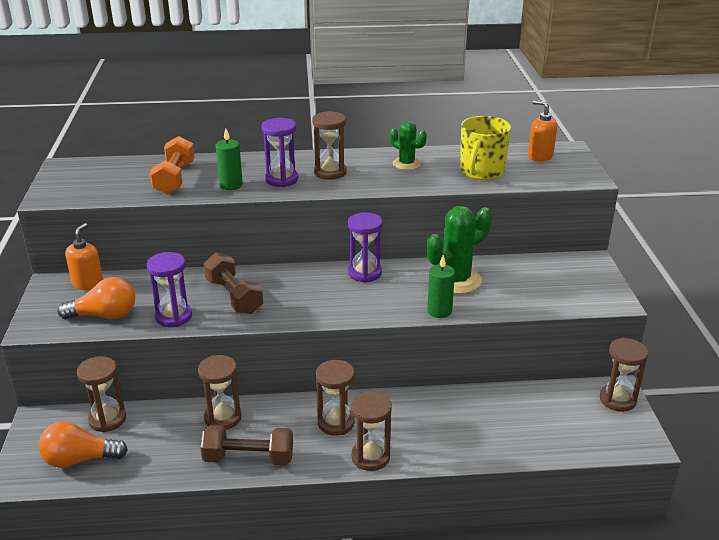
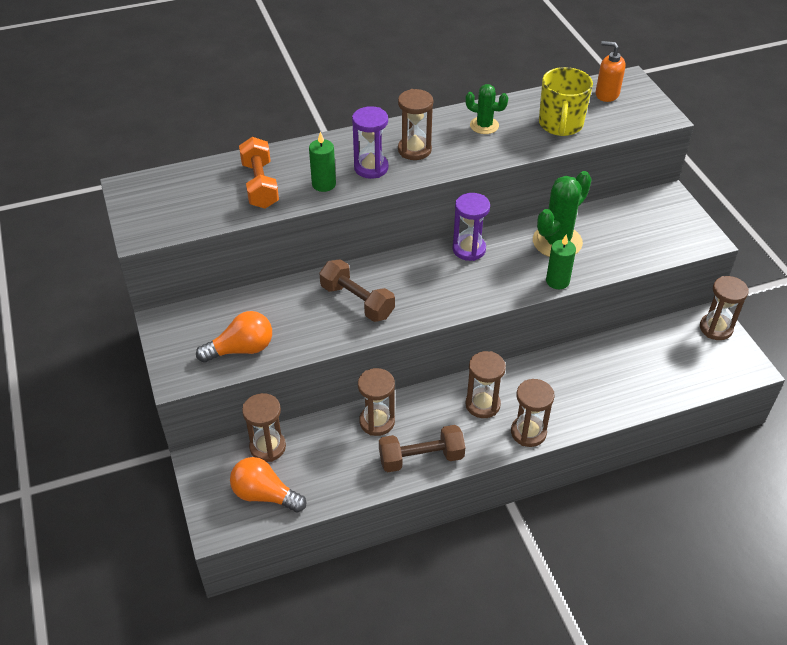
camera: 15 degrees left, 15 degrees up
orange light bulb [39,421,128,468] -> orange light bulb turned 45 degrees clockwise [230,457,306,513]
orange soap dispenser [65,223,103,290] -> none
purple hourglass [147,252,192,327] -> none

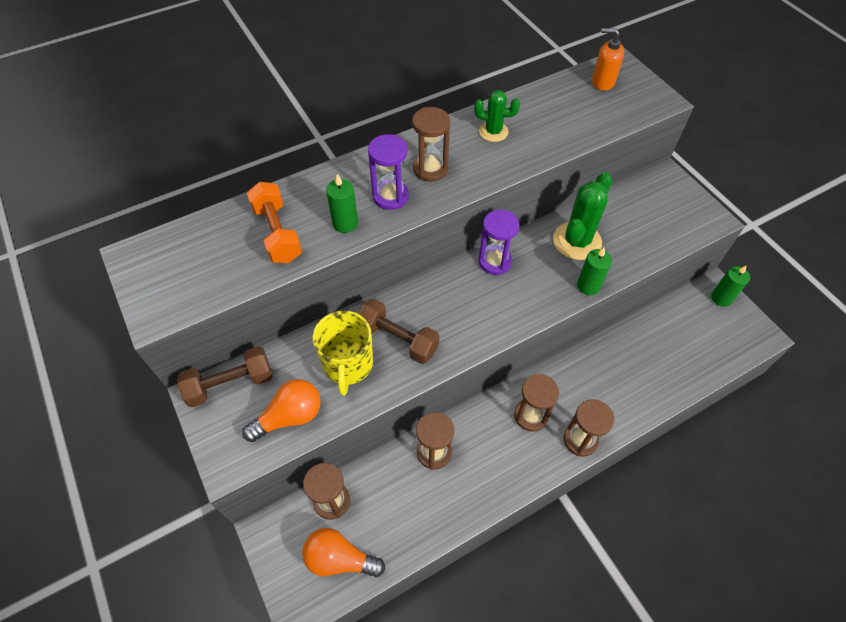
camera: 10 degrees left, 10 degrees up
brown dumbbell [379,425,465,472] -> brown dumbbell moved to [177,346,273,407]
yellow mug [539,67,593,136] -> yellow mug moved to [313,311,373,396]
brown hourglass [700,276,749,340] -> green candle [711,265,750,307]

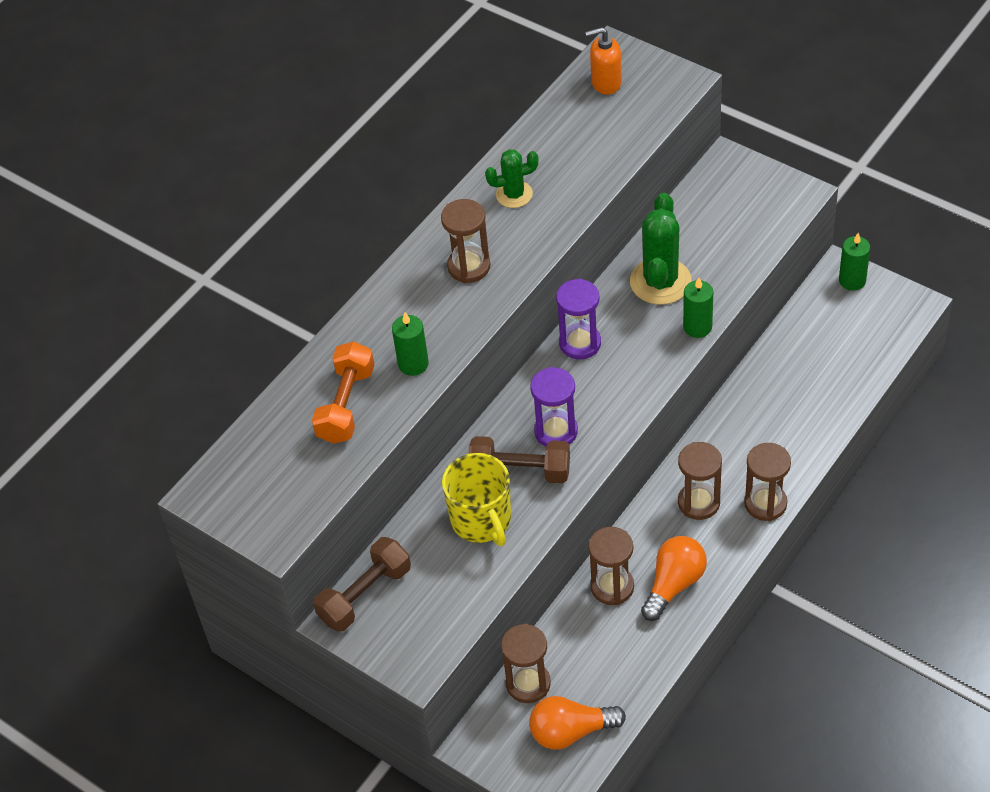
camera: 20 degrees left, 5 degrees down
orange light bulb [242,379,321,442] -> orange light bulb moved to [641,536,707,621]
orange dumbbell [247,182,302,263] -> orange dumbbell turned 60 degrees clockwise [312,341,375,444]
purple hourglass [368,134,409,210] -> purple hourglass moved to [530,367,578,447]

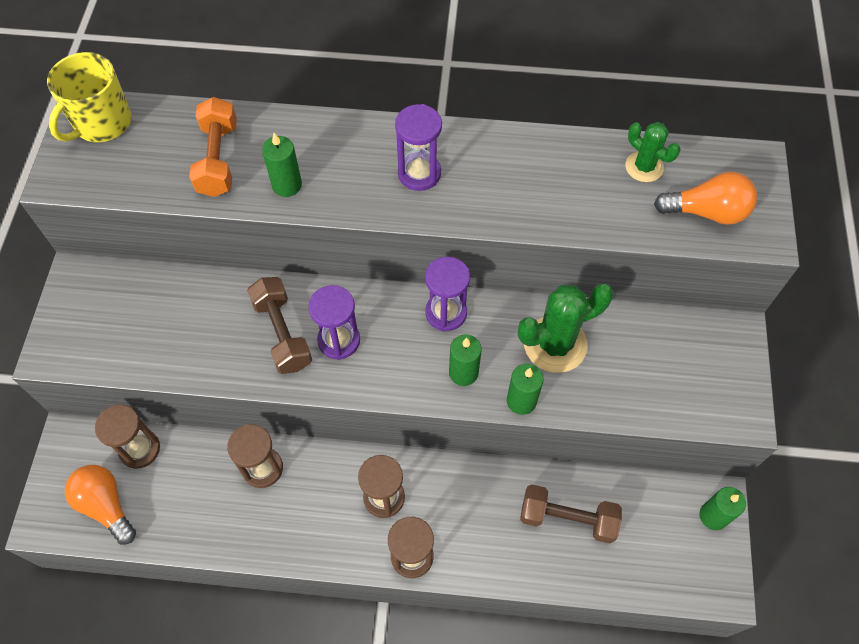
camera: 55 degrees right, 10 degrees up
orange dumbbell [312,341,375,444] -> orange dumbbell turned 75 degrees counterclockwise [189,97,237,197]
brown dumbbell [313,537,411,632] -> brown dumbbell moved to [520,484,622,543]
brown hourglass [441,199,490,283] -> purple hourglass [395,104,442,191]
yellow mug [442,453,511,546] -> yellow mug moved to [47,52,131,142]
green cactus [485,149,539,208] -> green cactus moved to [625,122,681,182]
orange soap dispenser [585,27,622,95] -> none
orange light bulb [641,536,707,621] -> orange light bulb moved to [654,172,757,225]
none -> green candle [449,334,482,386]

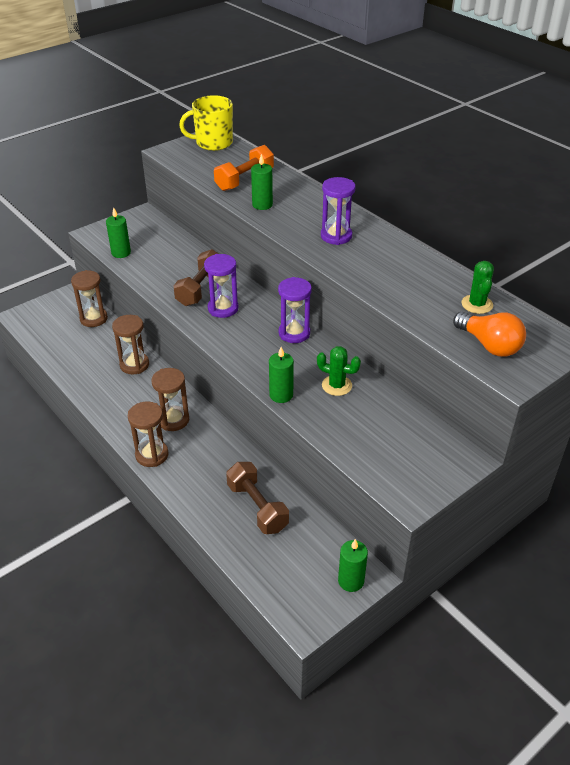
camera: 45 degrees right, 20 degrees down
orange light bulb [65,465,136,544] -> none
green candle [449,334,482,386] -> green candle moved to [106,207,131,258]
green cactus [518,284,613,373] -> green cactus [317,346,361,396], size x0.59

